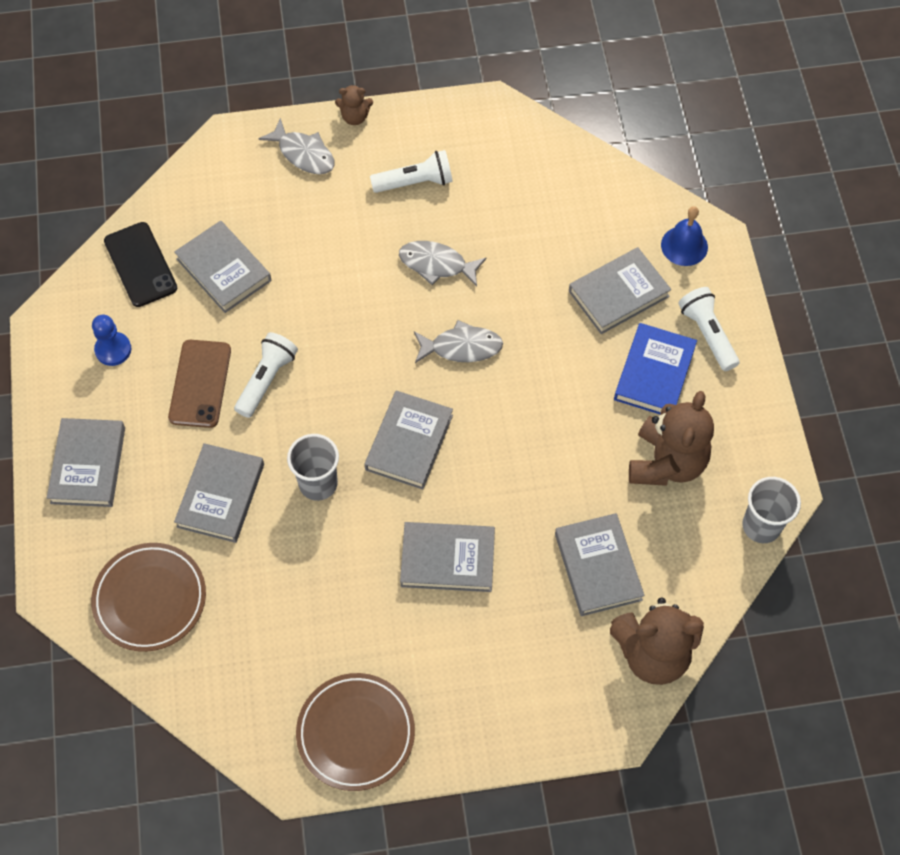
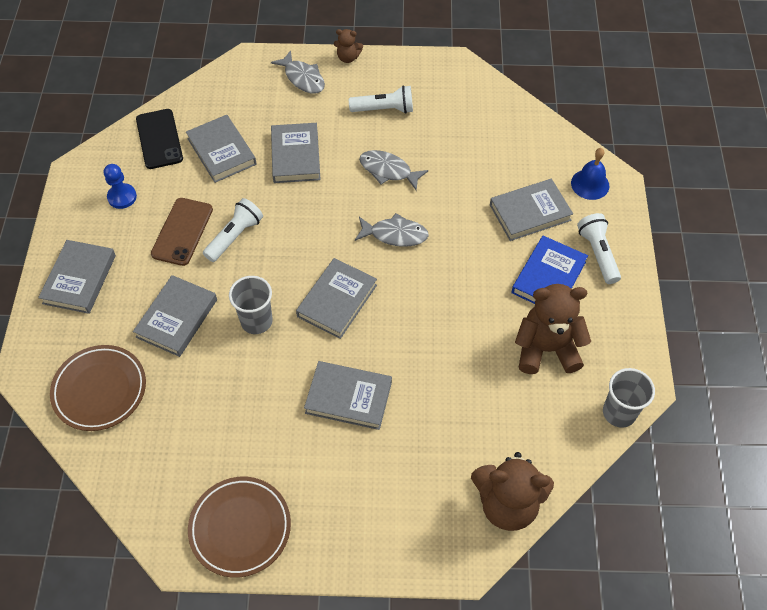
camera: 10 degrees right, 5 degrees down
grey book [555,513,644,616] -> grey book moved to [271,123,321,183]
brown teddy bear [629,391,714,486] -> brown teddy bear turned 120 degrees counterclockwise [515,284,591,374]

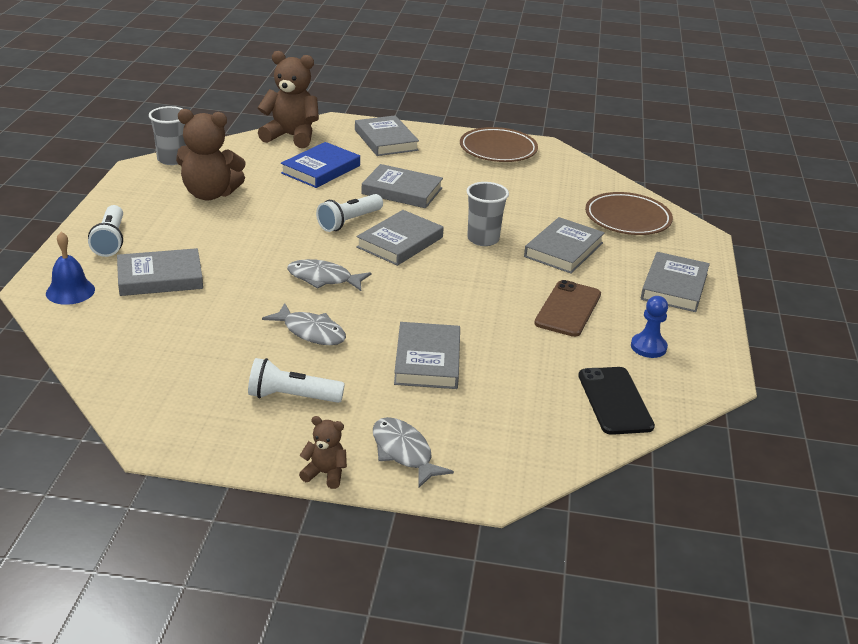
camera: 175 degrees left, 25 degrees down
grey book [186,115,256,183] -> grey book moved to [355,115,419,156]
white flashlight [203,198,263,262] -> white flashlight moved to [316,194,383,232]
blue book [511,236,588,304] -> blue book moved to [281,142,360,188]

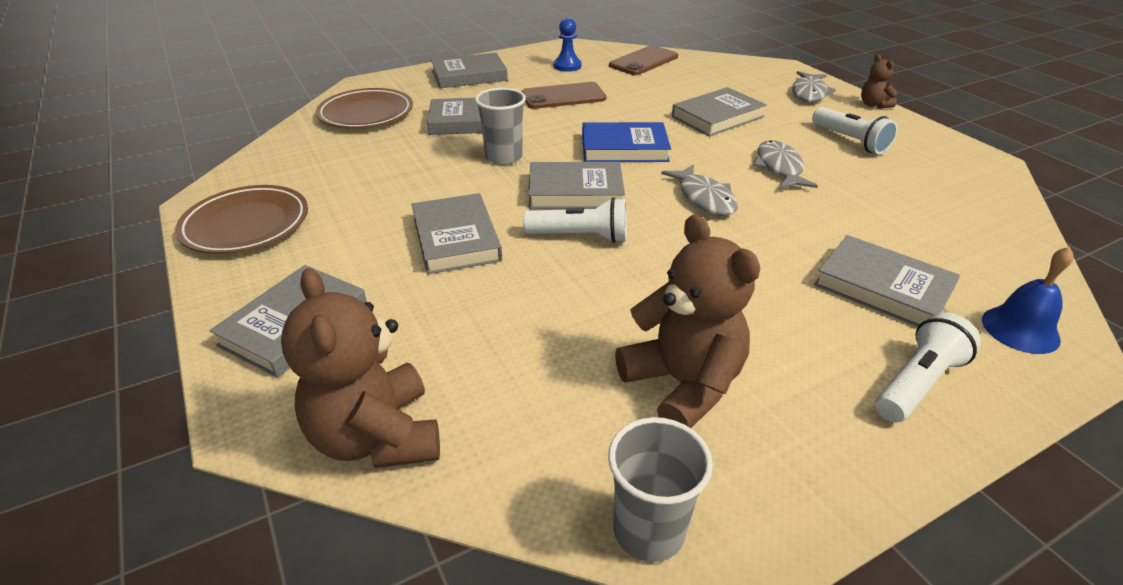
camera: 125 degrees left, 5 degrees up
blue book [281,142,360,188] -> blue book moved to [582,122,671,162]
black phone [578,367,655,435] -> brown phone [609,45,678,75]

